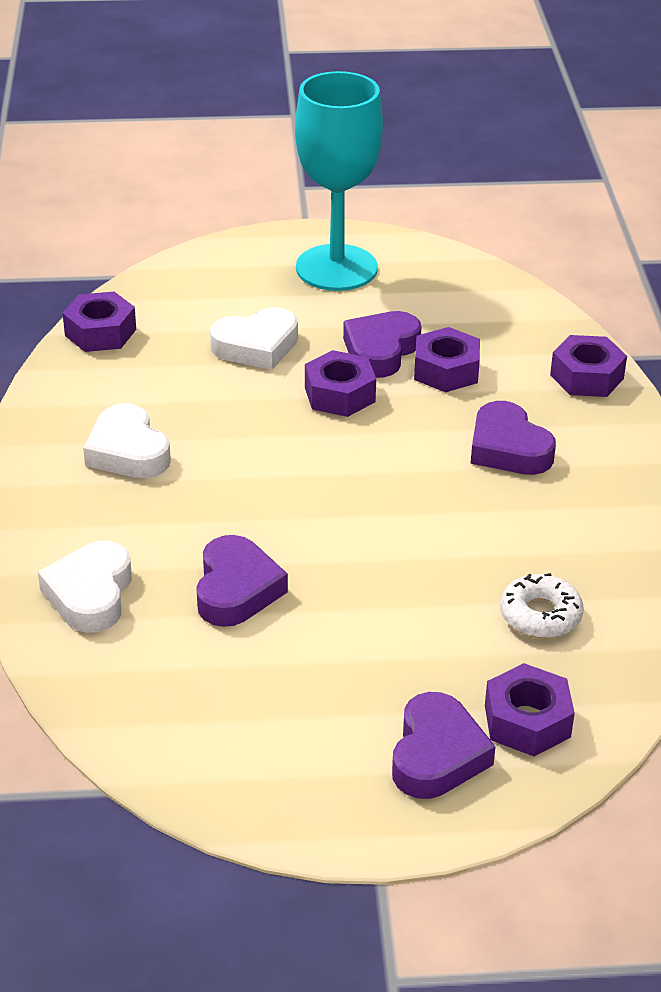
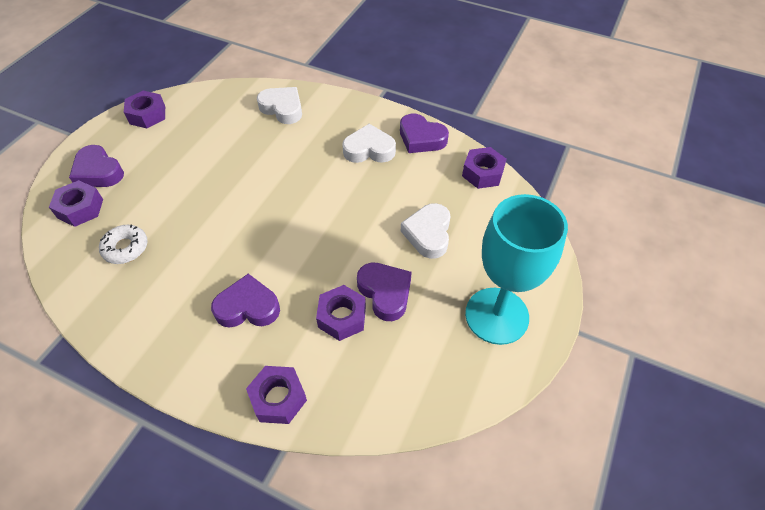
camera: 120 degrees right, 15 degrees up
purple heart [196,535,288,627] -> purple heart moved to [400,114,449,153]
purple nut [305,350,376,417] -> purple nut moved to [124,91,165,128]

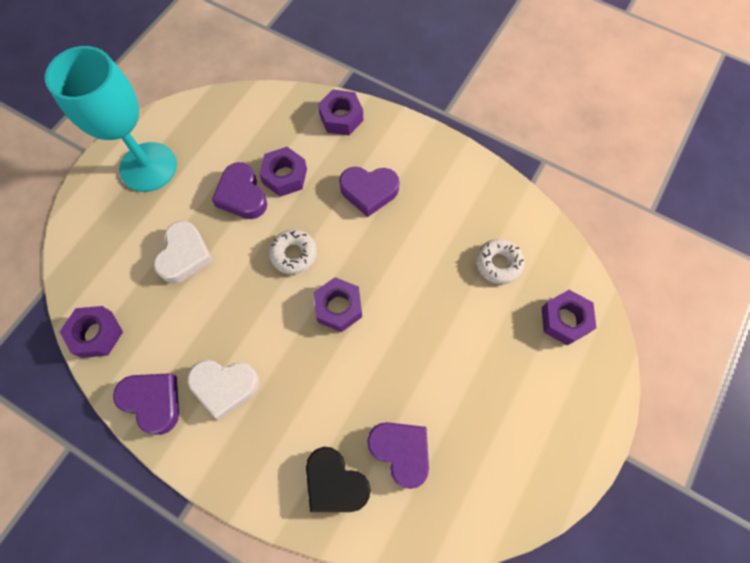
camera: 175 degrees left, 15 degrees up
purple heart [69,145,124,187] -> purple heart moved to [367,422,429,489]
purple nut [124,91,165,128] -> purple nut moved to [314,277,362,332]
white heart [257,87,302,124] -> black heart [306,447,371,512]
none -> white donut [269,230,317,274]

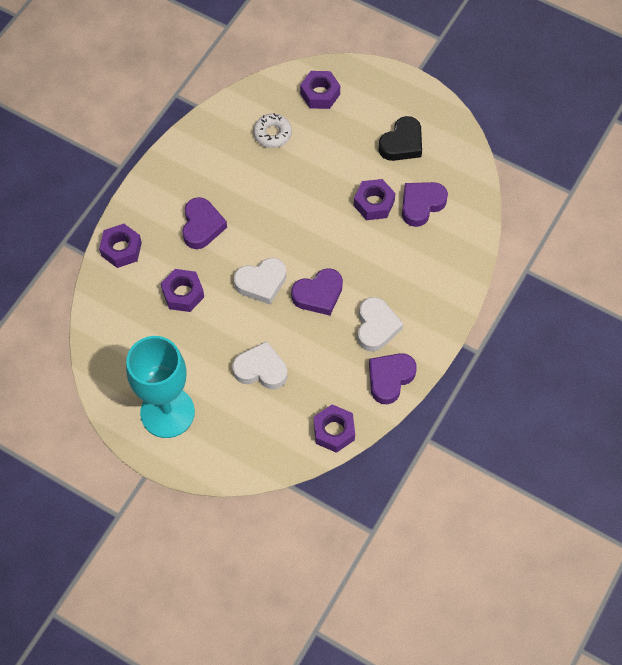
camera: 90 degrees left, 5 degrees down
purple heart [212,162,267,219] -> purple heart moved to [291,268,343,315]
white donut [269,230,317,274] -> white heart [234,258,286,304]
black heart [306,447,371,512] -> black heart moved to [378,116,422,161]
purple nut [314,277,362,332] -> purple nut moved to [354,179,396,220]

